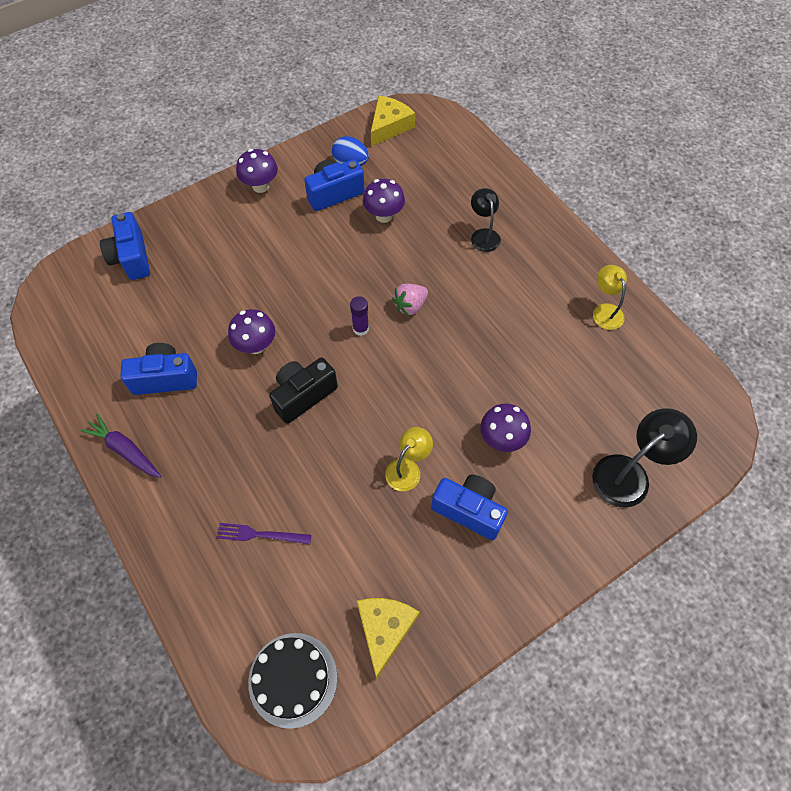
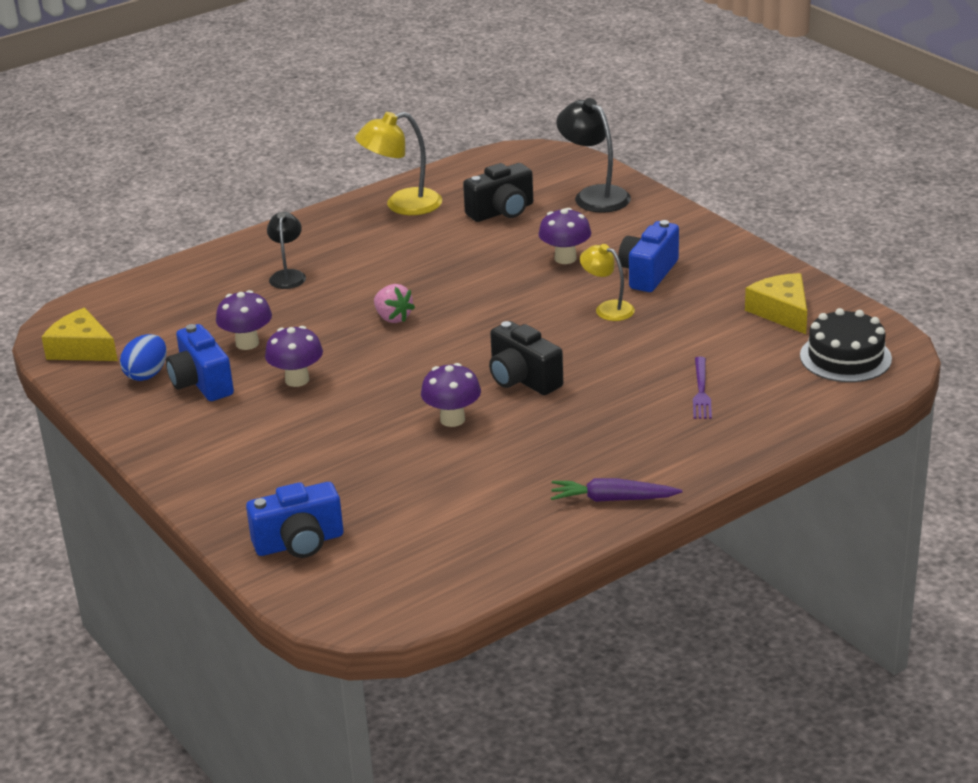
camera: 90 degrees left, 30 degrees down
purple carrot [80,414,161,478] -> purple carrot turned 60 degrees clockwise [551,478,682,502]
blue camera [120,343,197,395] -> none
purple mushroom [236,149,278,193] -> purple mushroom moved to [265,326,323,387]
purple glue stick [350,296,369,336] -> none
yellow cheese [357,598,420,679] -> yellow cheese turned 60 degrees clockwise [745,273,807,334]
black lamp [471,188,501,252] -> black lamp turned 105 degrees clockwise [267,212,306,289]
yellow lamp [593,265,627,330] -> yellow lamp [355,112,442,215], size x1.59
none -> black camera [463,163,533,222]

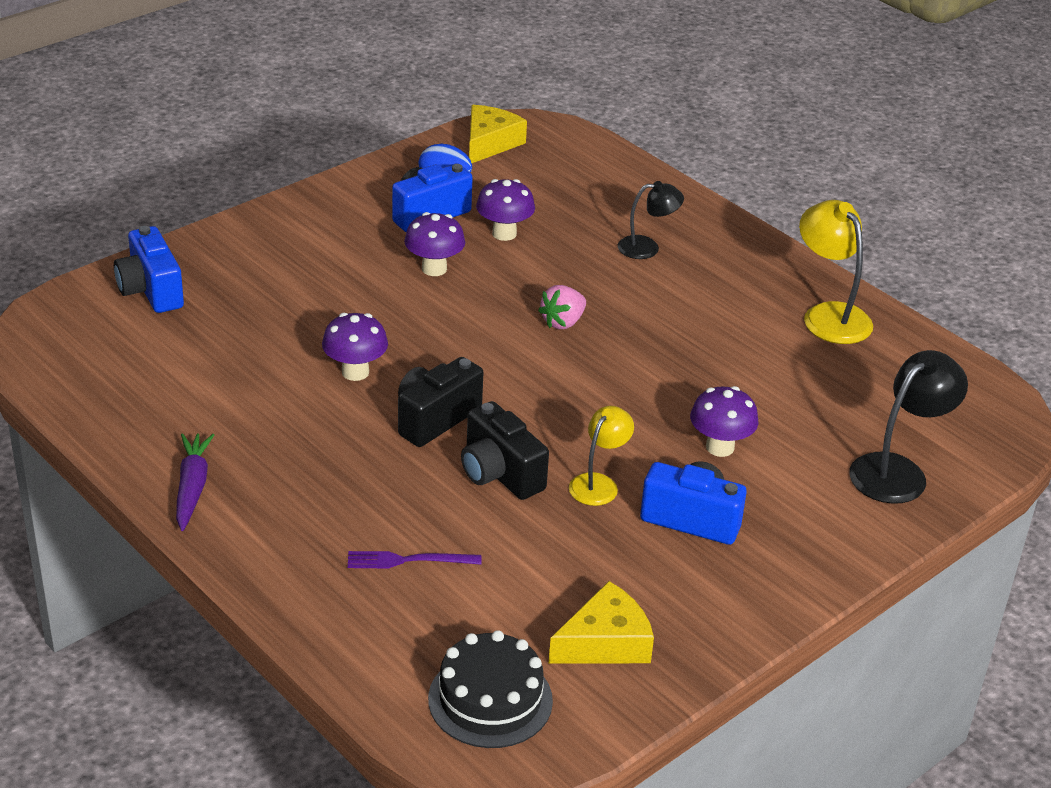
camera: 80 degrees right, 5 degrees up
black camera [463,163,533,222] -> black camera moved to [461,401,549,500]

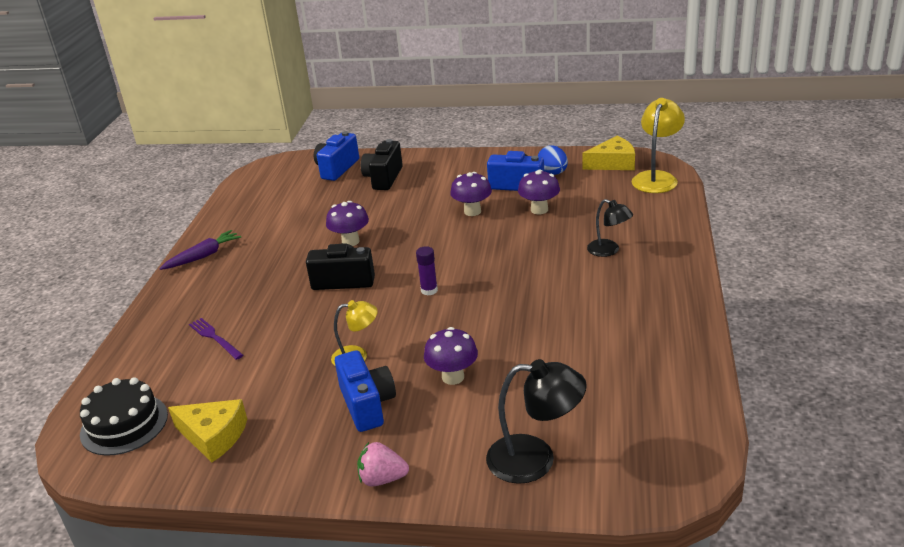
camera: 55 degrees right, 5 degrees down
black camera [461,401,549,500] -> black camera moved to [361,139,403,190]
pink strawberry [538,285,586,329] -> pink strawberry moved to [357,442,409,486]
yellow lamp [799,200,873,344] -> yellow lamp moved to [631,98,685,193]
none -> purple glue stick [416,246,438,296]

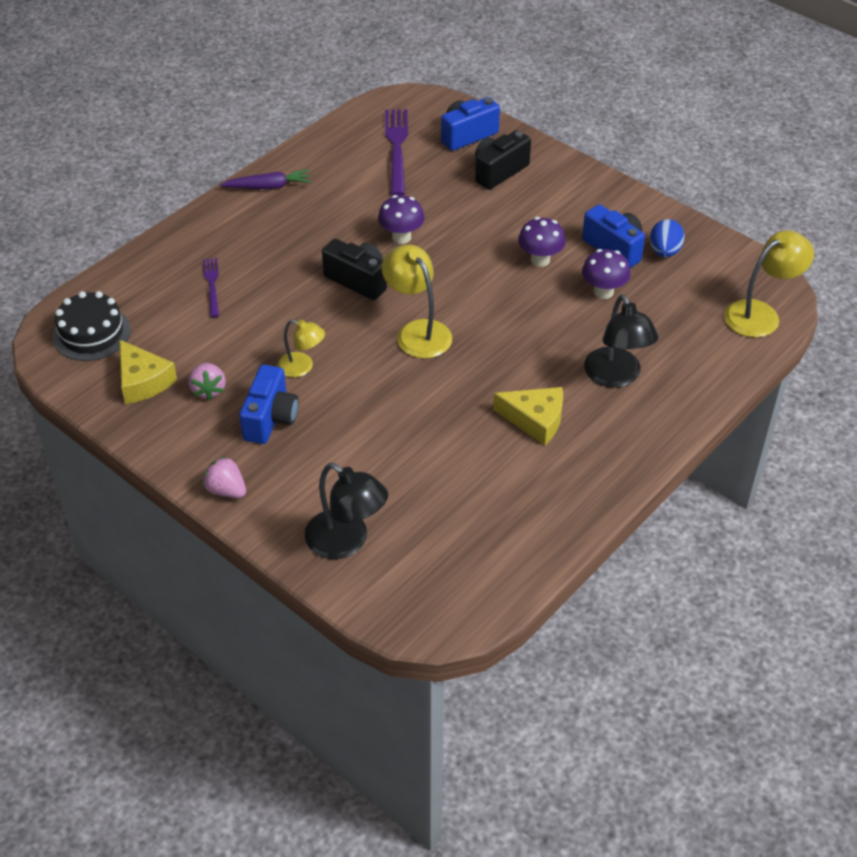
camera: 30 degrees right, 15 degrees up
purple glue stick [416,246,438,296] -> yellow lamp [382,244,452,359]
purple mushroom [424,327,478,385] -> none
yellow cheese [582,136,635,170] -> yellow cheese moved to [493,387,563,446]
black lamp [587,199,633,257] -> black lamp [584,294,659,388], size x1.59
none -> pink strawberry [188,363,226,400]
none -> purple fork [385,109,408,196]

